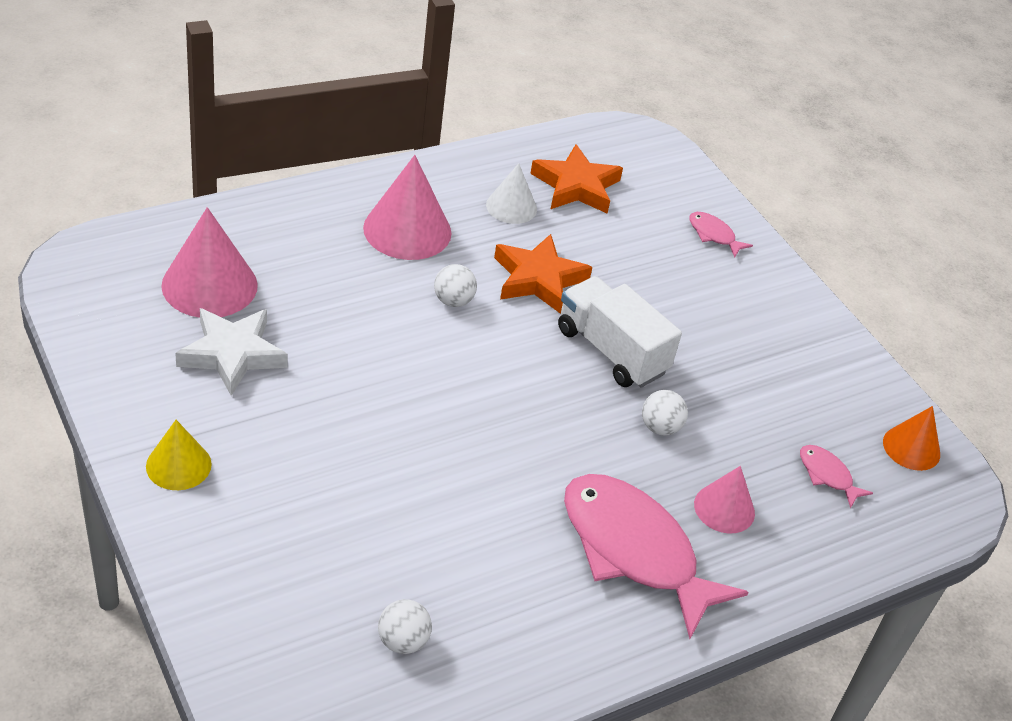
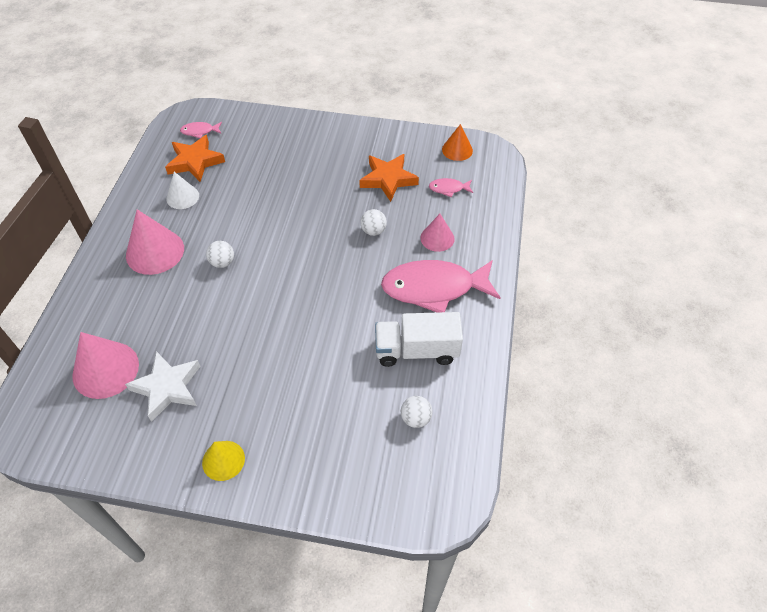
camera: 45 degrees left, 10 degrees up
orange star [494,234,592,314] -> orange star moved to [359,154,419,202]
white truck [558,276,682,388] -> white truck moved to [375,312,463,367]
pink fish [689,212,753,258] -> pink fish moved to [180,122,222,138]

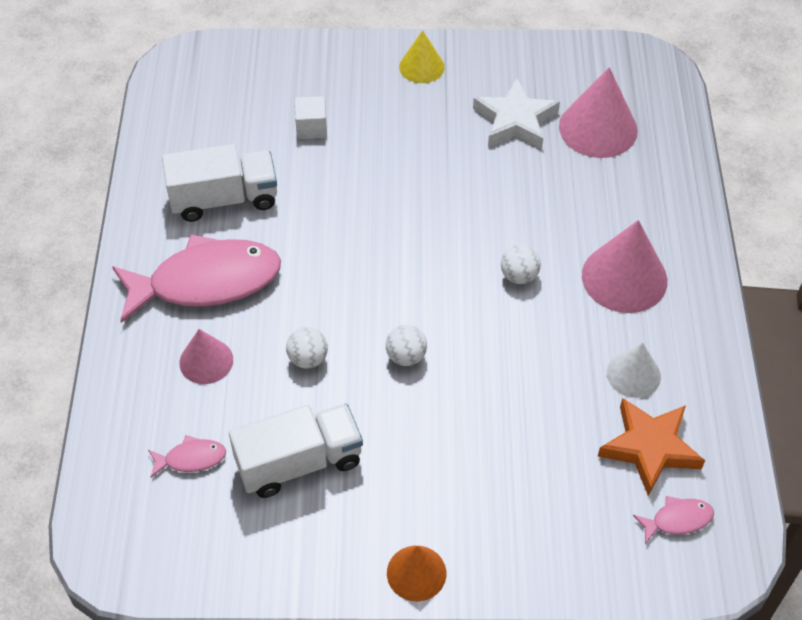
camera: 170 degrees right, 0 degrees up
orange star [359,154,419,202] -> white truck [229,403,363,498]
white ball [401,396,432,428] -> white ball moved to [386,325,427,366]
orange cone [442,124,473,161] -> orange cone moved to [387,546,446,601]
none -> white cube [295,96,327,139]

